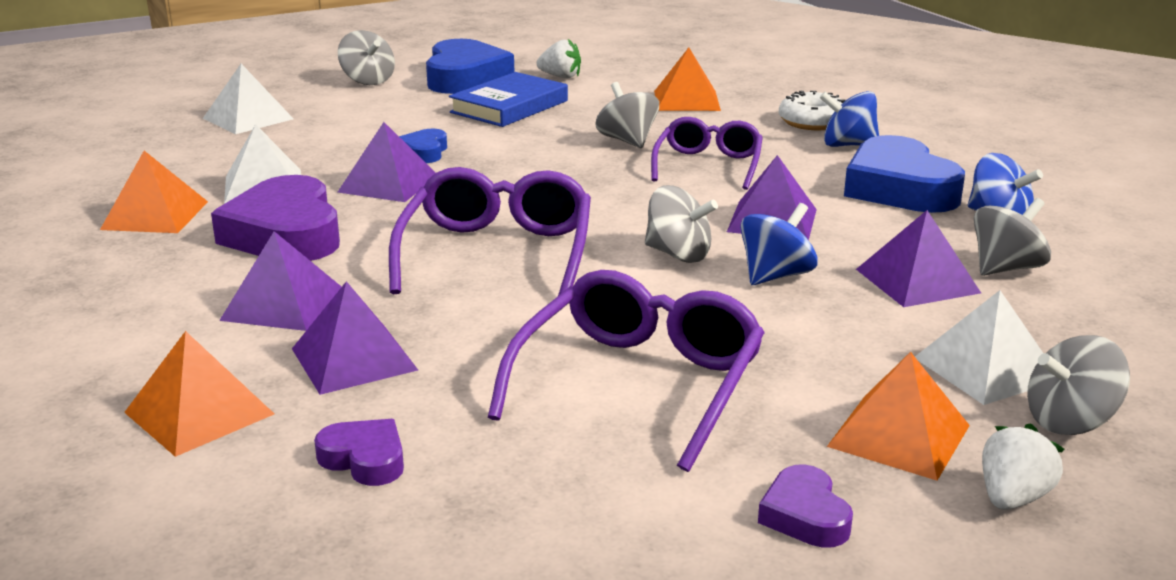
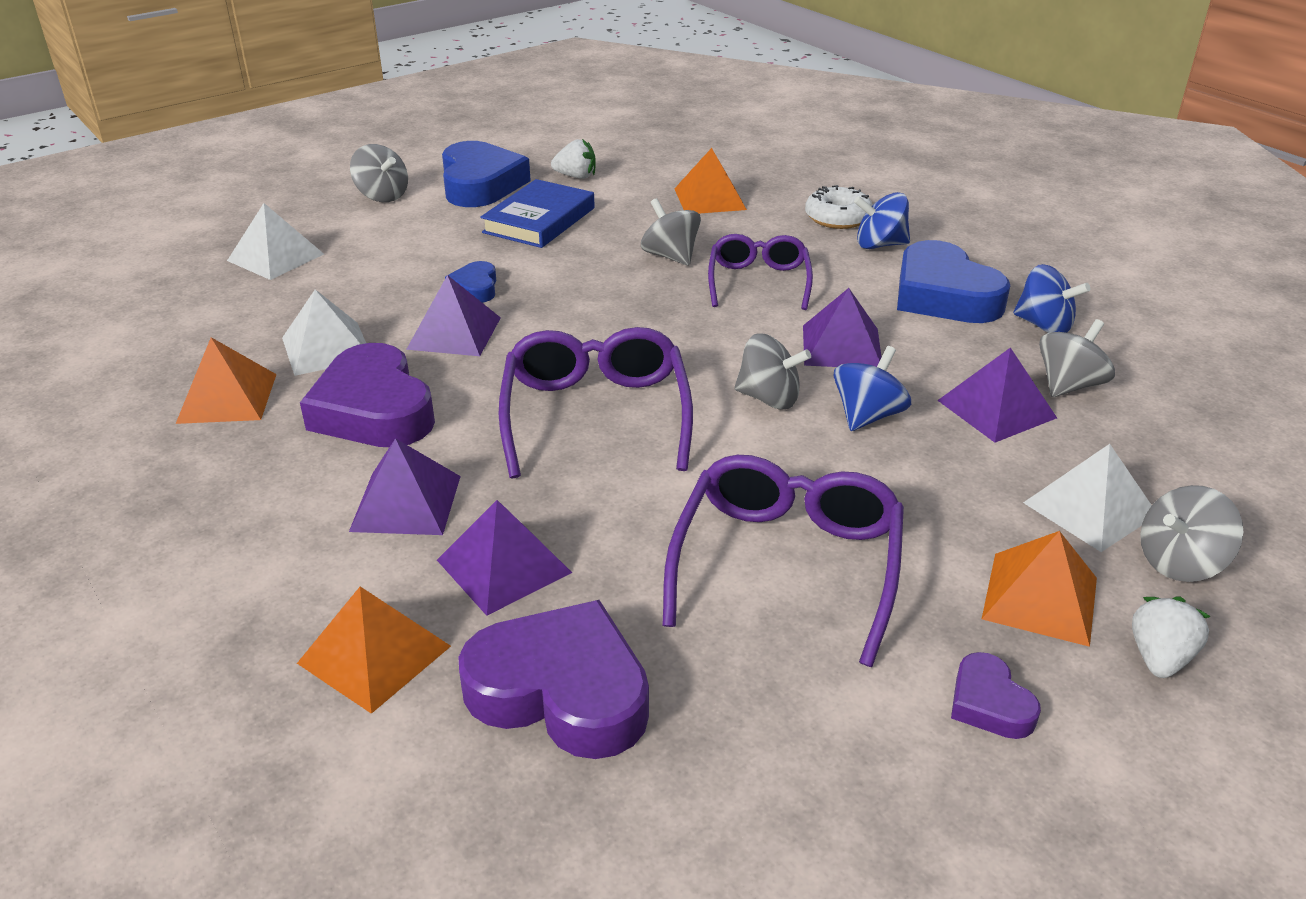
camera: 10 degrees left, 10 degrees up
purple heart [314,419,404,486] -> purple heart [459,600,649,759], size x2.03

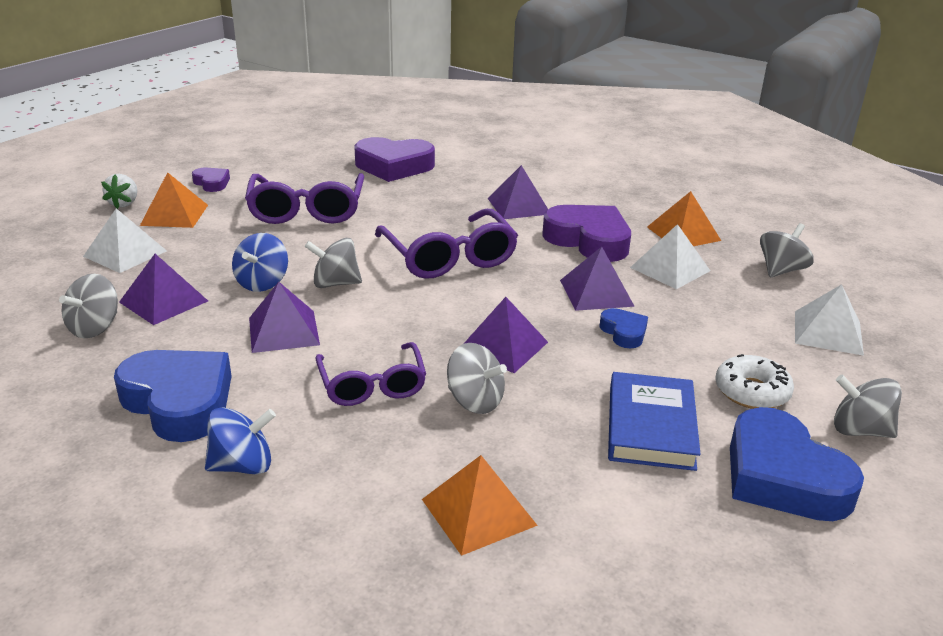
camera: 160 degrees right, 5 degrees down
orange pyramid [297,587,451,714] -> none
purple pyramid [437,500,572,616] -> purple pyramid moved to [464,297,548,373]
white strawberry [551,139,596,179] -> none
white donut [805,185,873,229] -> white donut moved to [716,354,794,409]
blue spinning top [1013,264,1090,333] -> none
grey spinning top [1140,485,1243,582] -> grey spinning top moved to [760,223,814,277]

